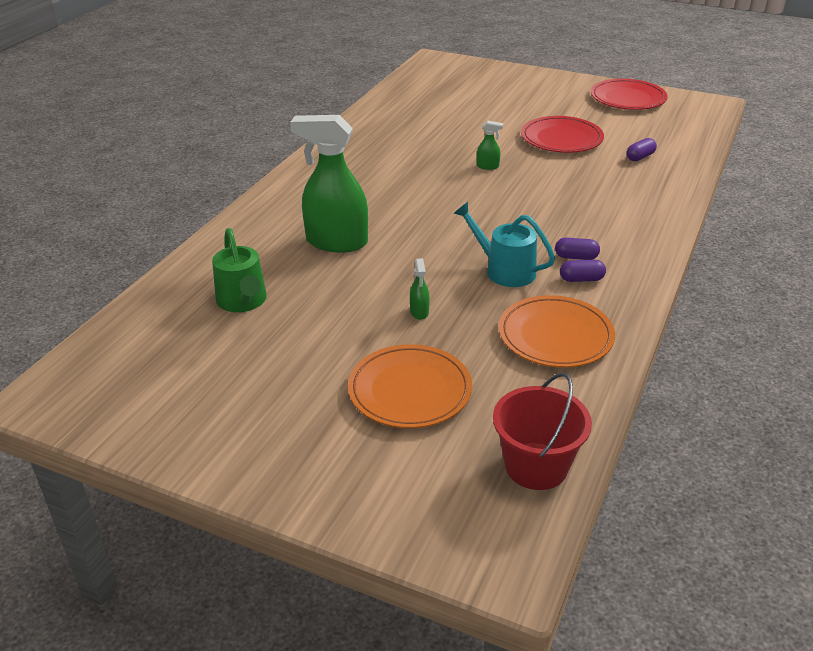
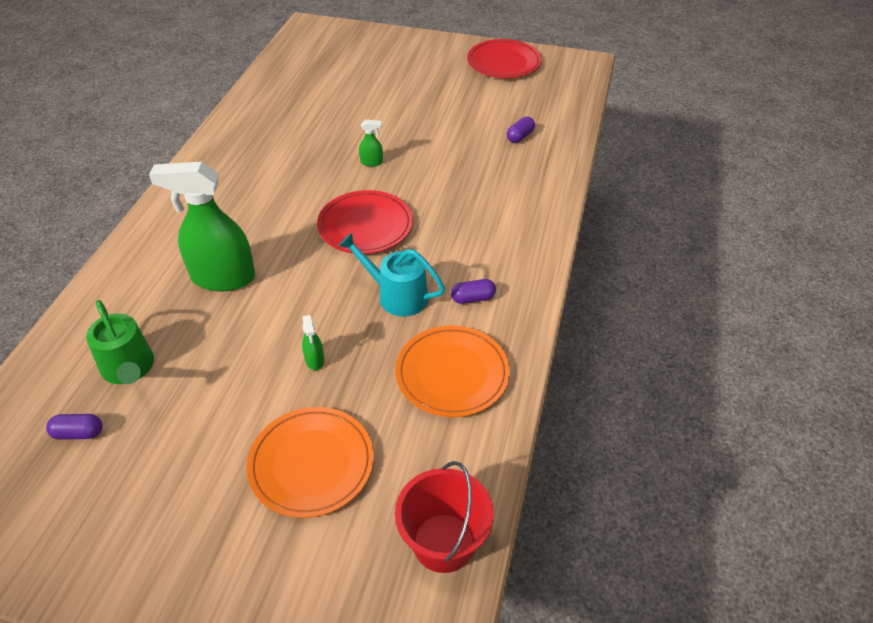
camera: 10 degrees left, 10 degrees up
red plate [521,116,604,153] -> red plate moved to [317,190,413,254]
purple capsule [555,238,600,260] -> purple capsule moved to [46,414,103,440]

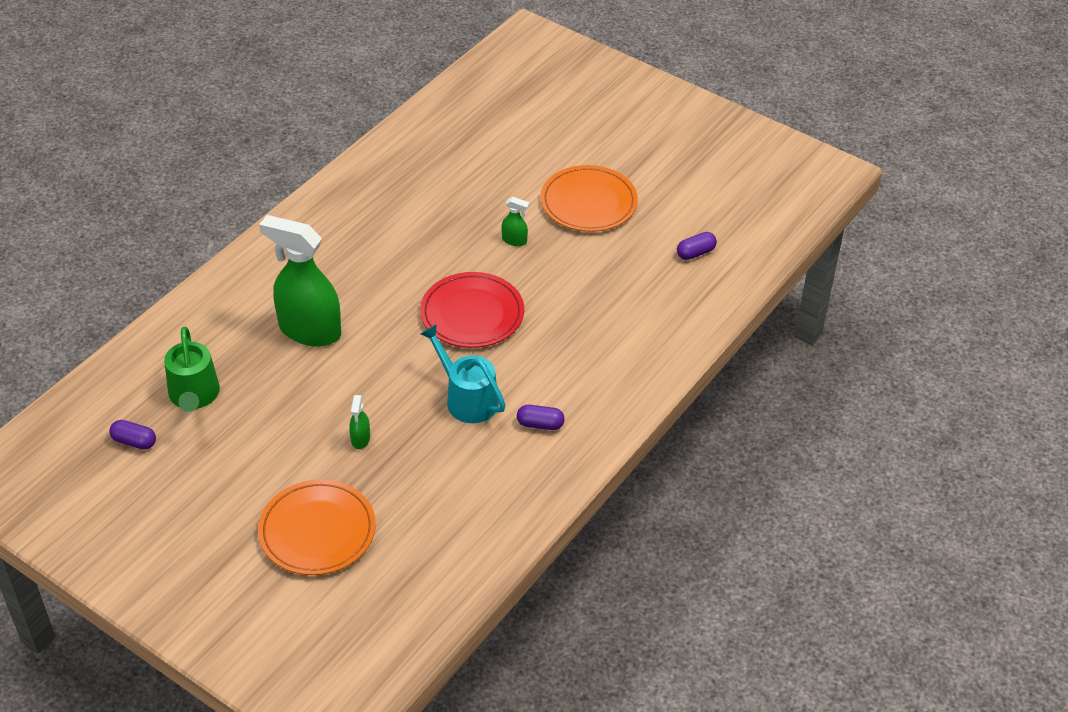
camera: 20 degrees right, 0 degrees up
orange plate [395,326,510,417] -> orange plate moved to [540,165,638,232]
red bucket [395,461,494,573] -> none
red plate [467,39,542,78] -> none

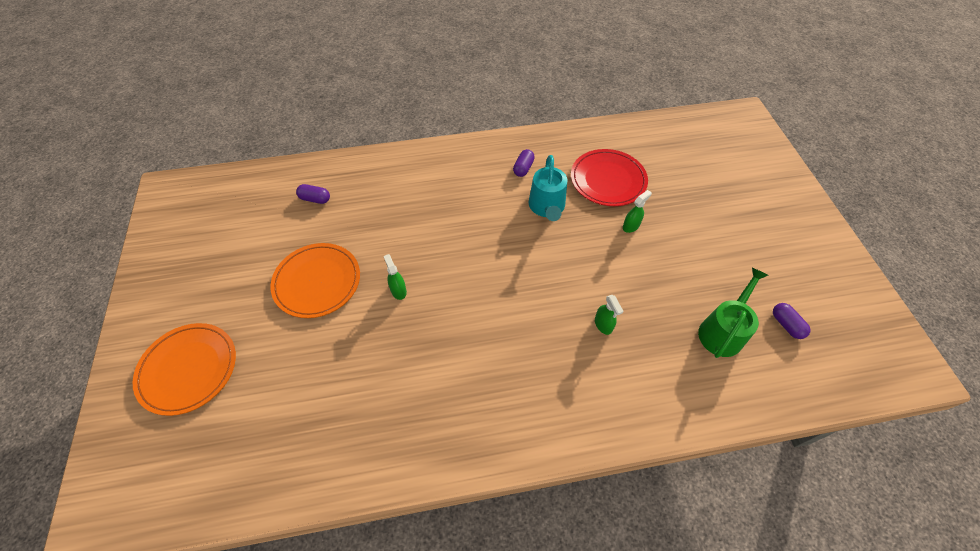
camera: 135 degrees left, 10 degrees up
orange plate [258,479,376,575] -> orange plate moved to [132,323,236,416]
green spray bottle [259,215,341,346] -> green spray bottle [595,295,624,335], size x0.41
red plate [420,272,524,348] -> red plate moved to [571,149,648,206]
purple capsule [517,405,565,430] -> purple capsule turned 60 degrees clockwise [513,149,535,177]

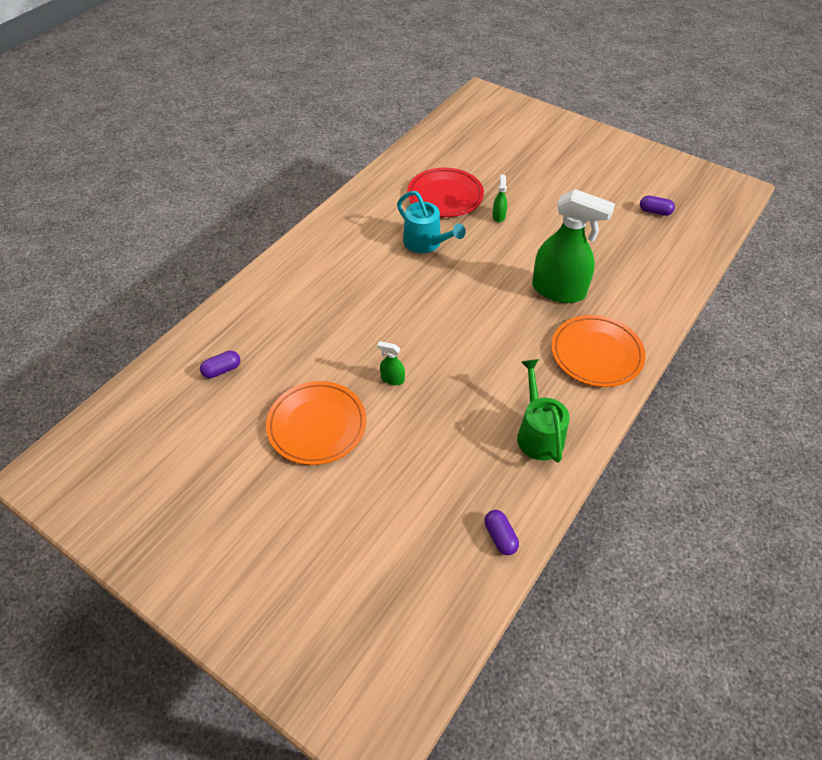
camera: 45 degrees left, 5 degrees down
orange plate [132,323,236,416] -> orange plate moved to [551,315,645,387]
purple capsule [513,149,535,177] -> purple capsule moved to [485,510,519,555]
green spray bottle [595,295,624,335] -> green spray bottle [532,189,615,303], size x2.45
green watering can [698,268,768,358] -> green watering can moved to [517,359,569,463]

